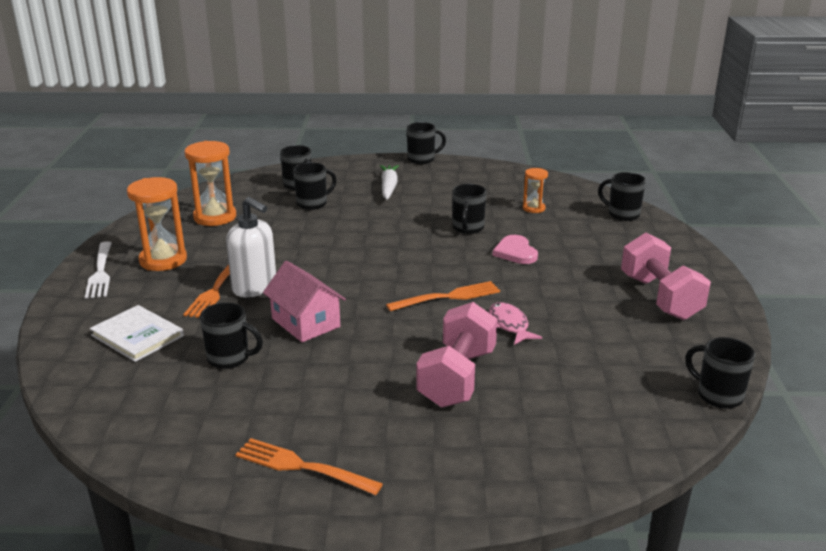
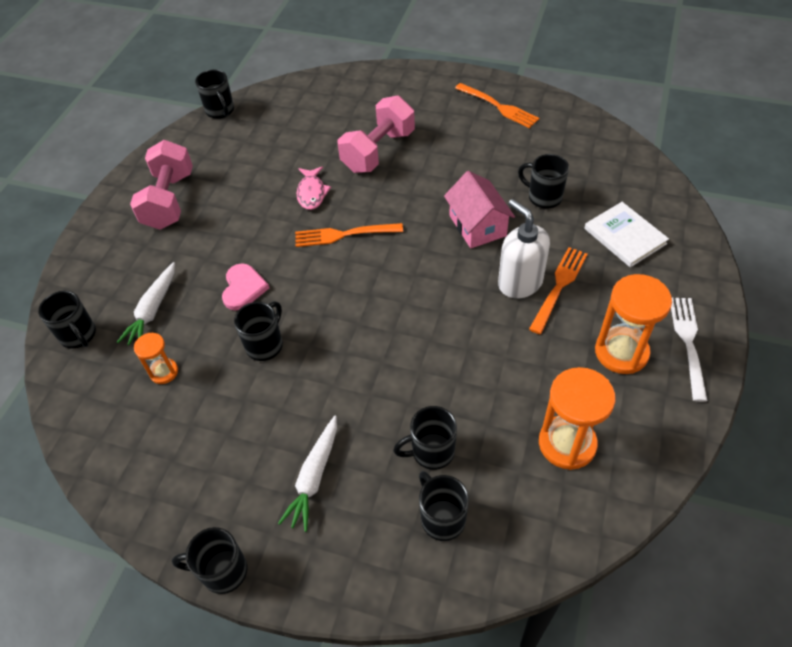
camera: 160 degrees left, 25 degrees up
none -> white carrot [117,262,175,345]

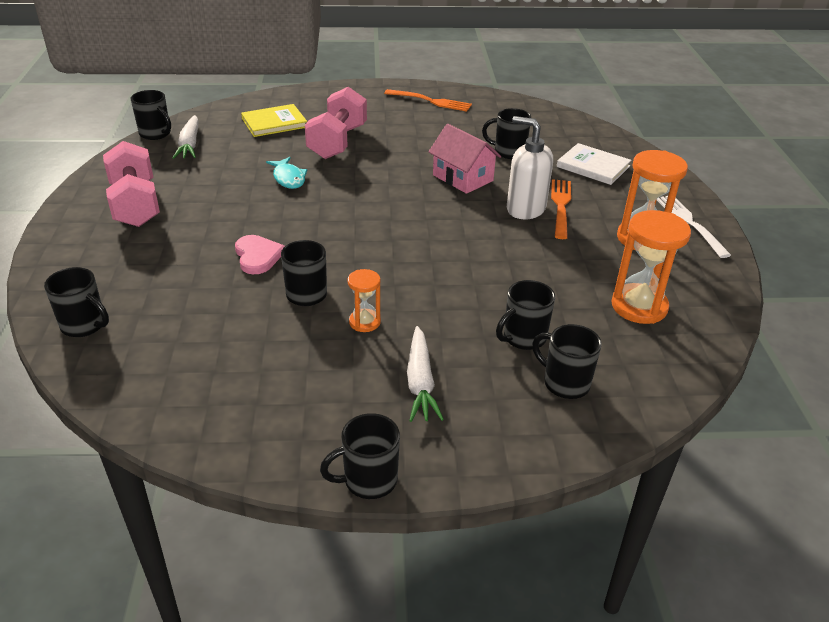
camera: 25 degrees left, 15 degrees down
white carrot [117,262,175,345] -> white carrot moved to [173,115,199,159]
orange hourglass [134,333,178,384] -> orange hourglass moved to [347,269,381,332]
orange fork [295,223,403,247] -> none
pink fish [296,166,331,210] -> turquoise fish [266,157,307,189]
none -> yellow book [241,104,307,137]

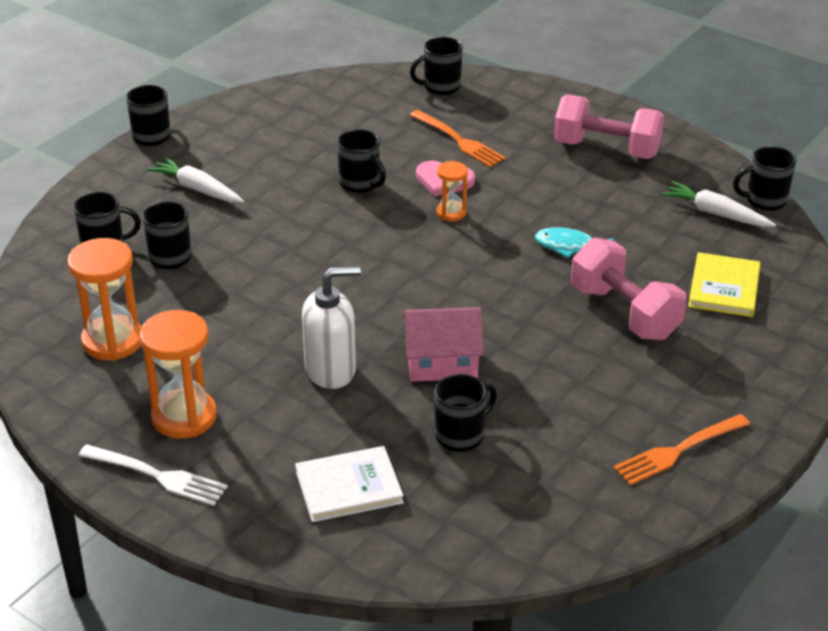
camera: 130 degrees right, 0 degrees up
orange hourglass [347,269,381,332] -> orange hourglass moved to [436,161,468,221]
orange fork [551,179,571,239] -> orange fork moved to [410,110,506,167]

